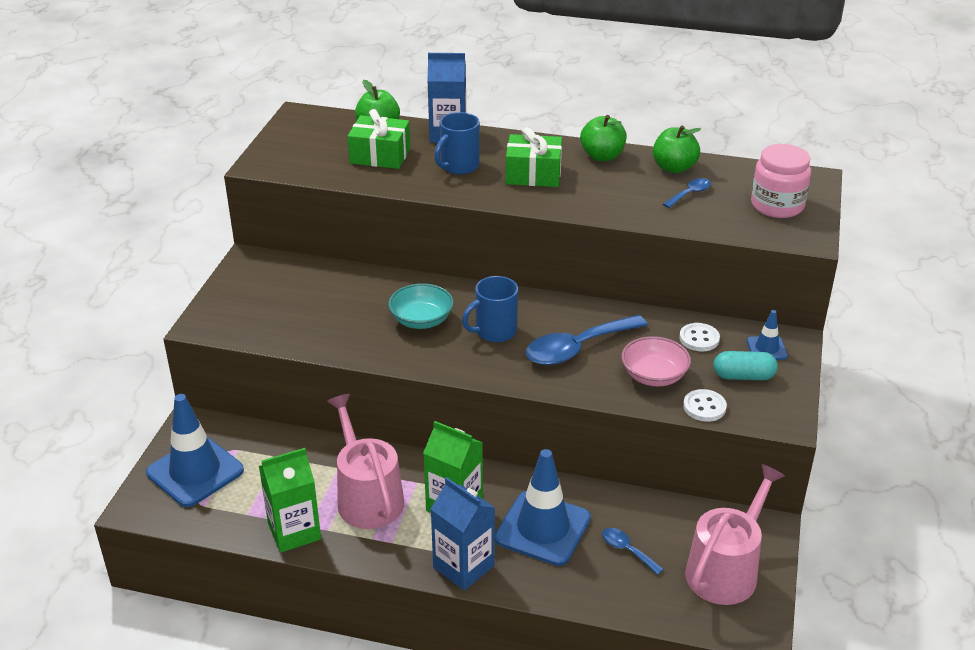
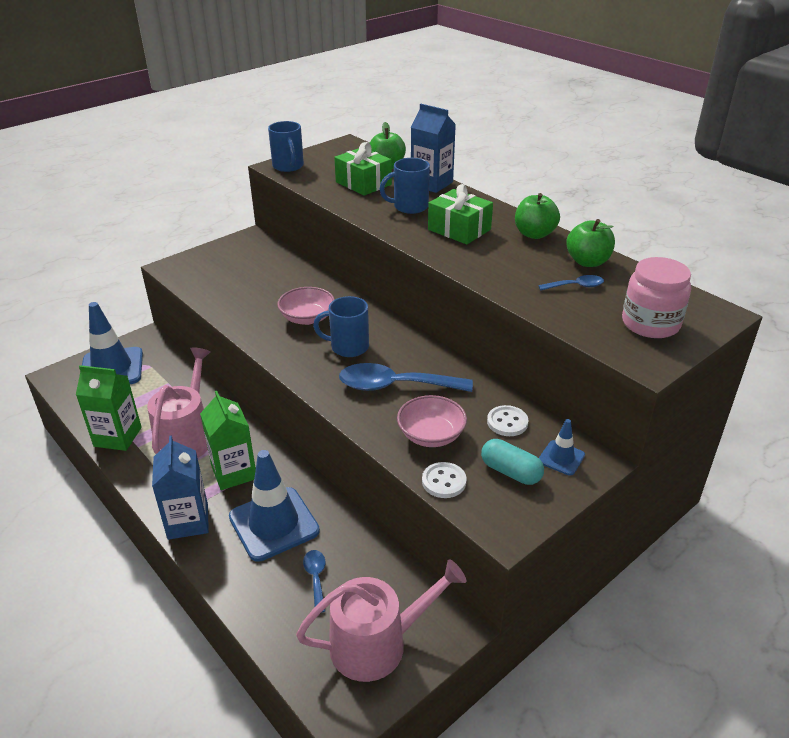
camera: 35 degrees right, 0 degrees up
turquoise bowl [388,283,454,329] -> pink bowl [277,287,335,325]
none -> blue mug [268,121,304,172]

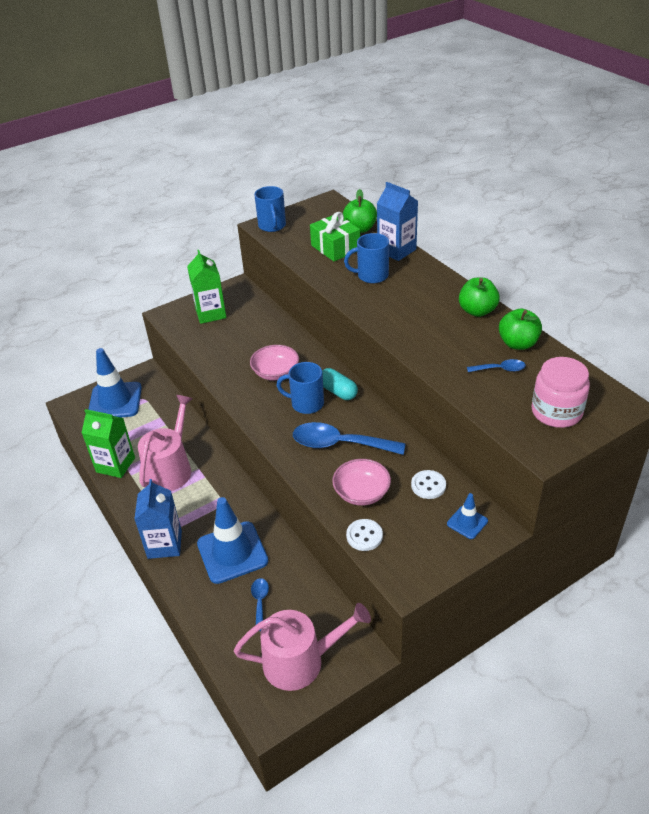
camera: 10 degrees right, 5 degrees up
green carton [200,391,256,490] -> green carton moved to [187,250,226,324]
green gift [428,184,493,245] -> none
turquoise capsule [481,439,544,485] -> turquoise capsule moved to [322,368,358,400]

